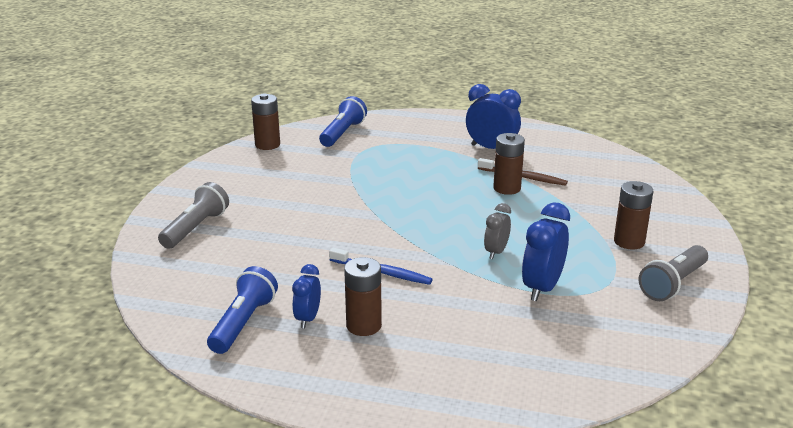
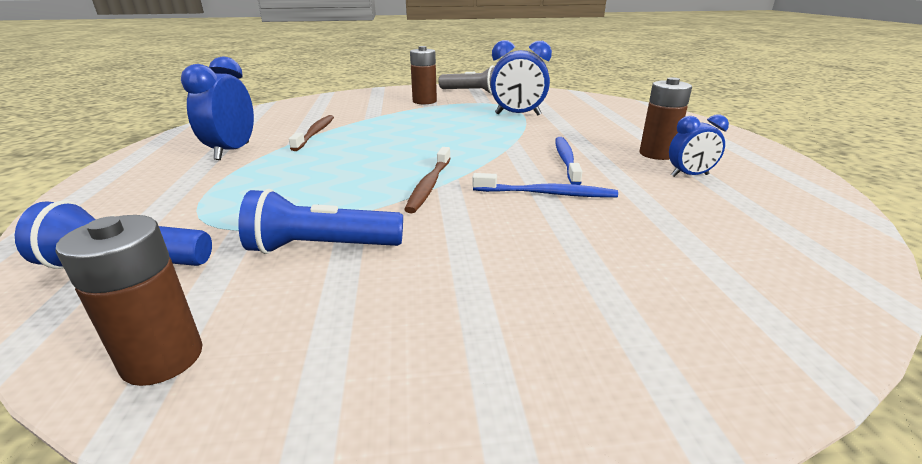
camera: 110 degrees left, 0 degrees up
grey flashlight [158,182,229,249] -> none
blue flashlight [207,266,278,354] -> blue flashlight moved to [238,189,403,254]
grey clock [484,203,511,259] -> none
brown battery [493,133,525,195] -> none
none -> brown toothbrush [404,147,451,213]
none -> blue toothbrush [472,173,618,198]

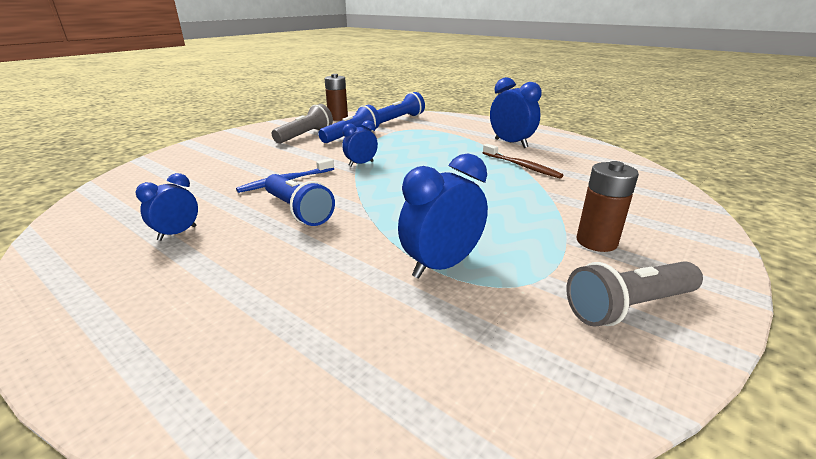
camera: 135 degrees right, 0 degrees up
brown toothbrush [404,147,451,213] -> blue clock [342,120,378,167]
blue toothbrush [555,137,582,185] -> blue flashlight [265,174,335,226]
brown battery [639,77,692,160] -> none
none -> grey flashlight [272,104,333,143]

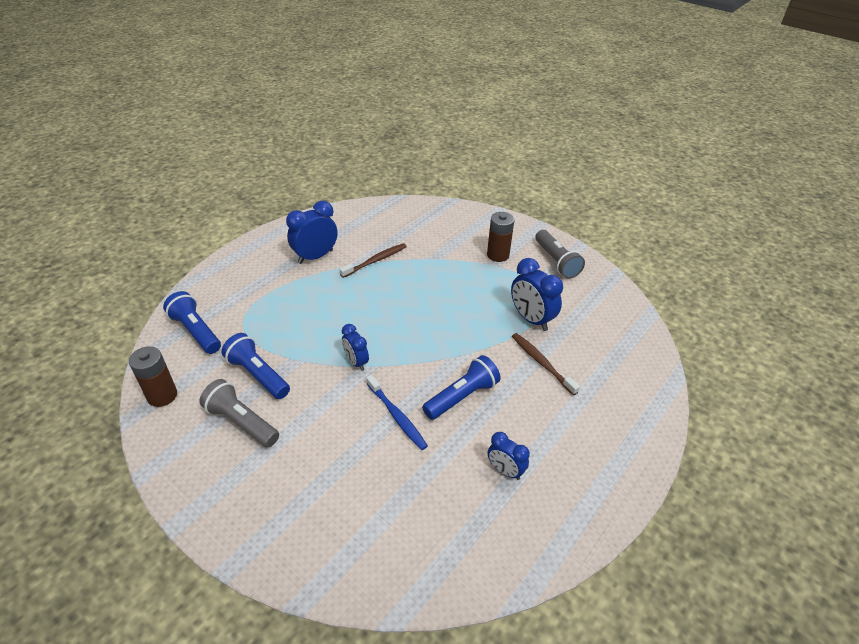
camera: 90 degrees left, 15 degrees up
none -> brown toothbrush [512,333,580,395]

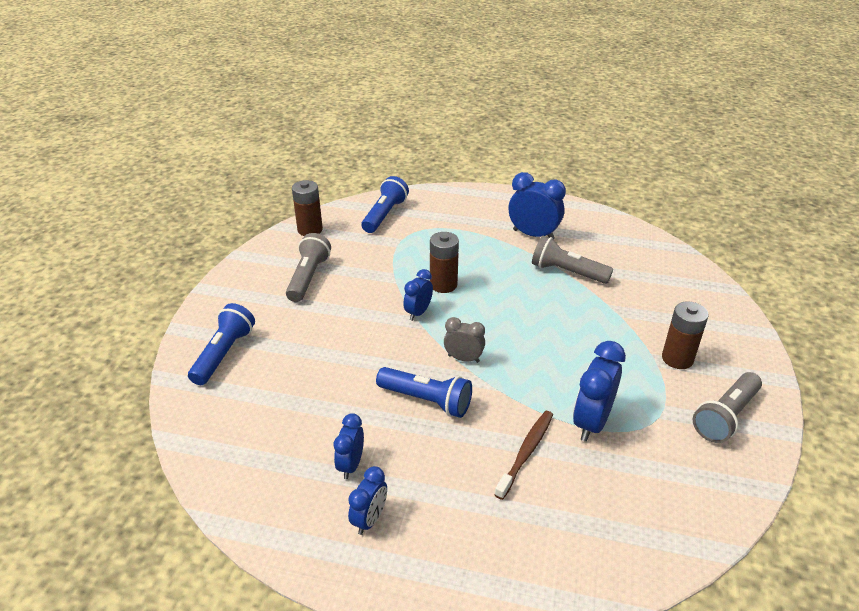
camera: 65 degrees right, 5 degrees down
blue flashlight [221,333,290,399] -> blue flashlight moved to [188,303,255,385]
brown toothbrush [339,243,407,278] -> grey flashlight [532,236,613,284]
blue toothbrush [366,375,428,450] -> none
none -> blue clock [348,466,387,535]
none -> brown battery [430,232,459,293]
none -> grey clock [444,317,485,363]

